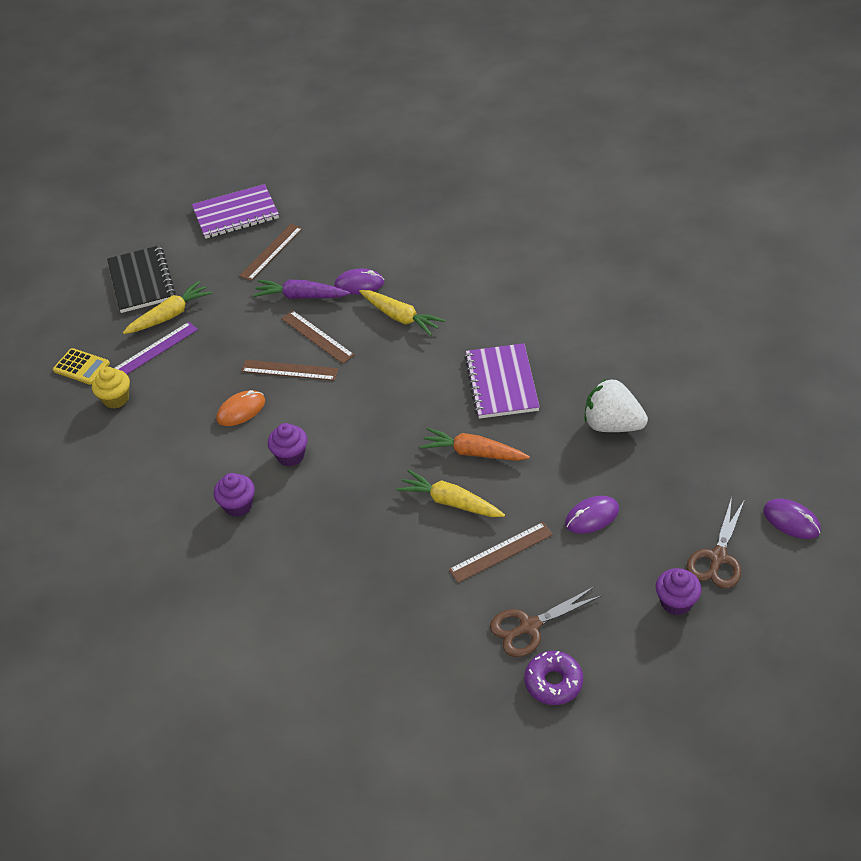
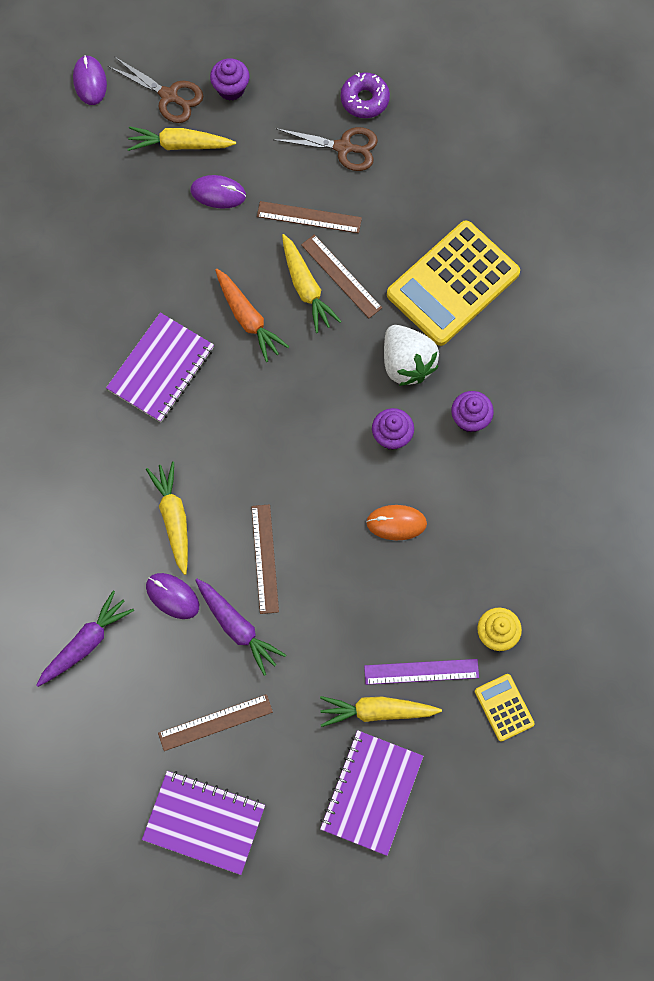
camera: 145 degrees left, 25 degrees up
black notebook [107,245,176,313] -> purple notebook [320,730,424,856]
brown ruler [241,360,338,381] -> brown ruler moved to [301,234,382,318]
white strawberry [584,378,648,432] -> white strawberry moved to [384,325,439,386]
brown scissors [686,497,745,589] -> brown scissors turned 60 degrees clockwise [108,57,203,123]
none -> purple carrot [37,590,134,687]
none -> yellow carrot [127,126,236,151]
none -> yellow calculator [387,221,520,346]

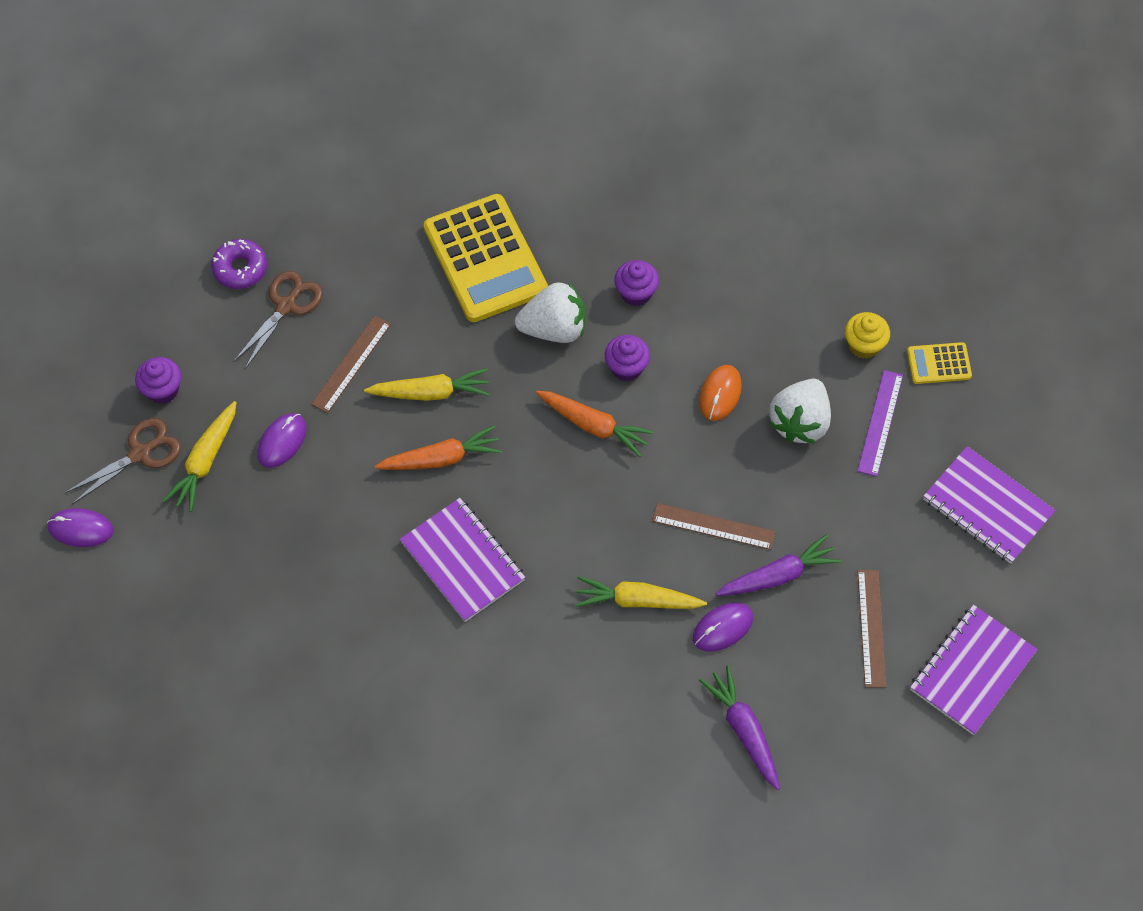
camera: 70 degrees left, 10 degrees down
brown ruler [301,234,382,318] -> none
yellow carrot [320,696,442,727] -> none
none -> orange carrot [536,391,654,457]
none -> white strawberry [769,379,831,443]

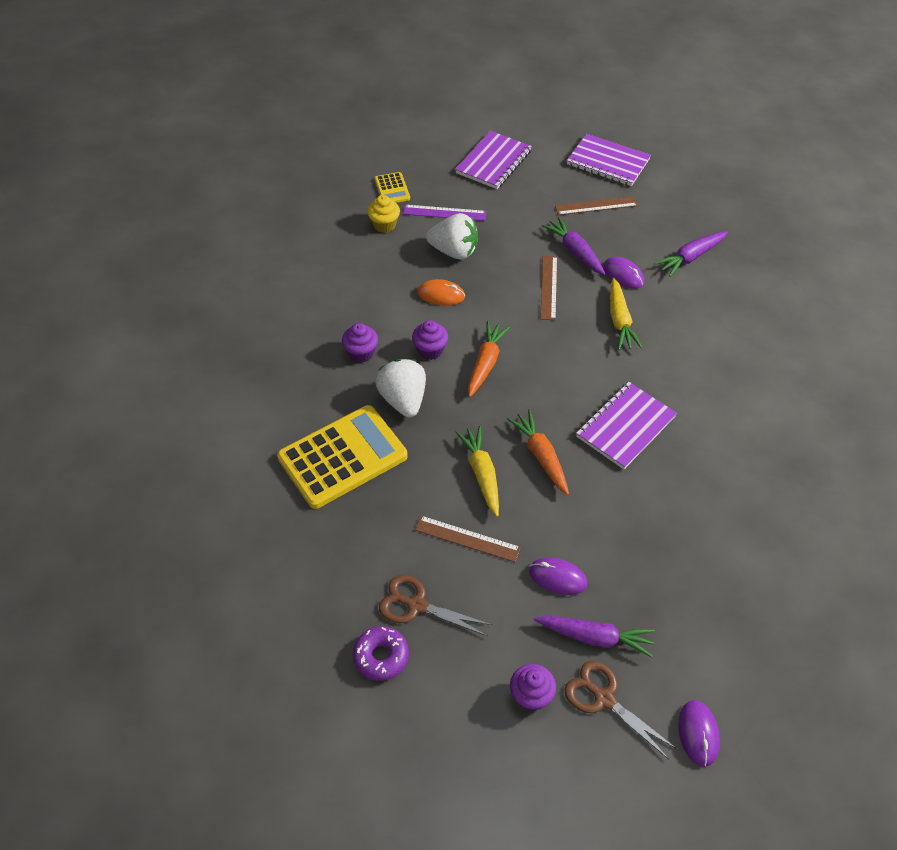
camera: 100 degrees left, 10 degrees down
yellow carrot [163,401,237,512] -> purple carrot [534,615,655,657]

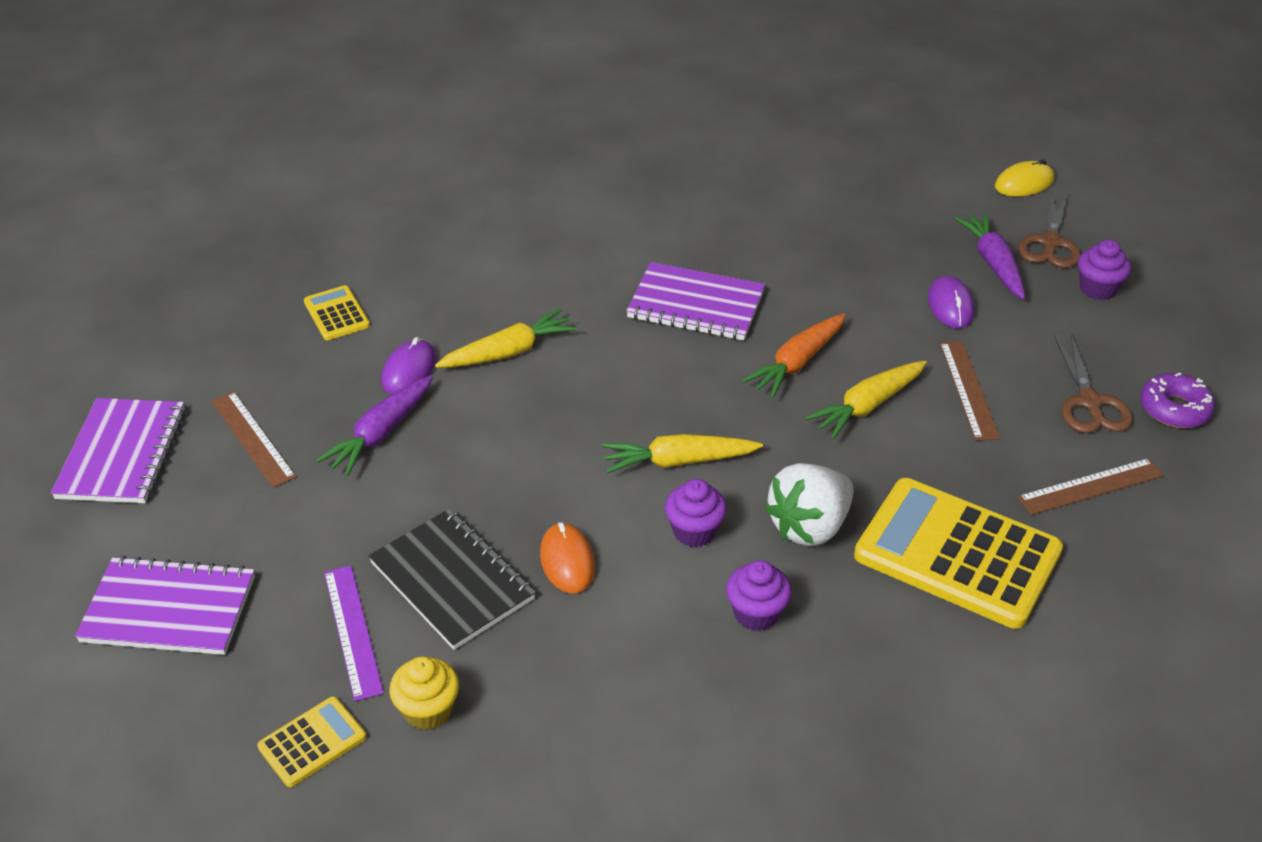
camera: 115 degrees left, 10 degrees down
white strawberry [426,213,478,259] -> black notebook [369,509,536,650]
orange carrot [468,321,510,397] -> yellow carrot [602,434,763,473]
brown ruler [540,255,557,320] -> brown ruler moved to [1017,458,1164,515]
purple carrot [654,231,728,277] -> yellow calculator [304,285,370,340]
purple mouse [678,700,720,767] -> yellow mouse [995,159,1054,196]

